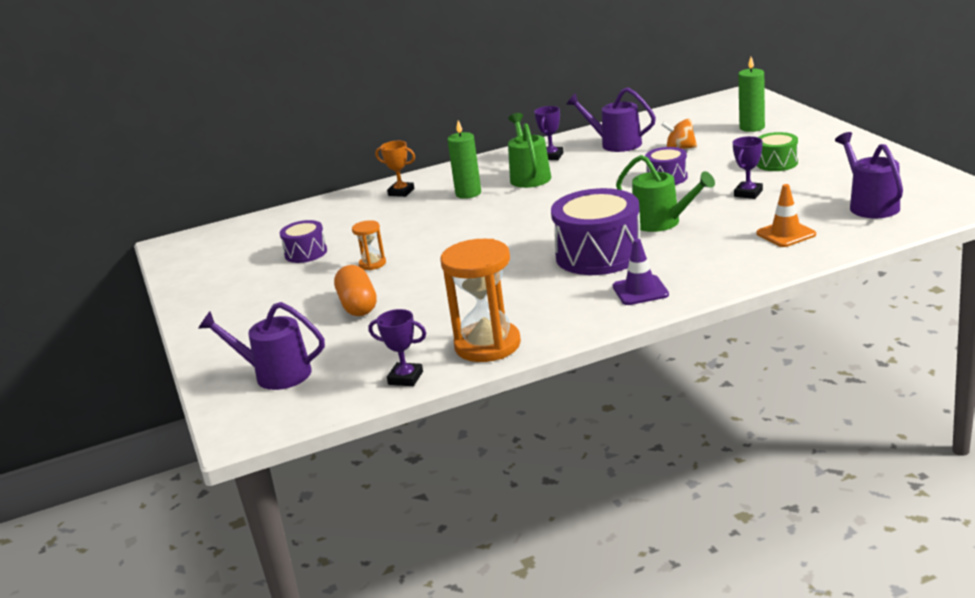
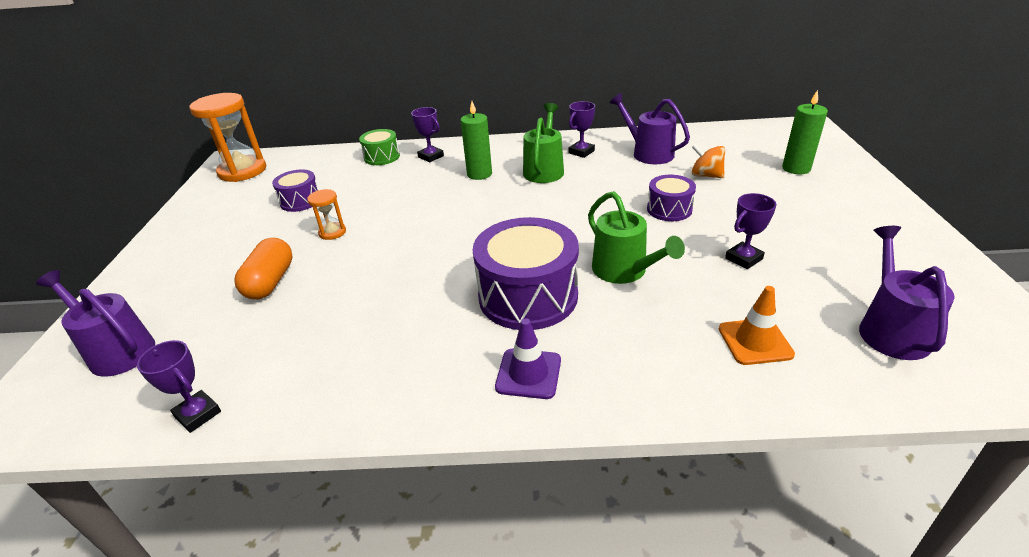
camera: 20 degrees right, 10 degrees up
orange trophy [375,141,415,197] -> purple trophy [411,107,444,162]
orange hourglass [440,239,521,362] -> orange hourglass moved to [189,93,266,182]
green drum [757,132,798,171] -> green drum moved to [359,129,400,165]

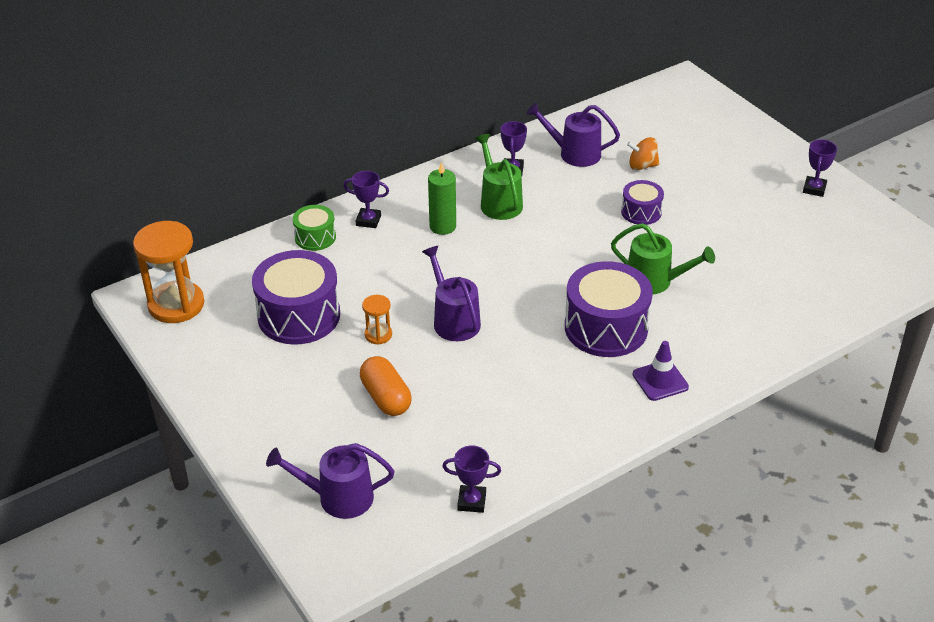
camera: 35 degrees left, 5 degrees up
purple drum [272,170,319,212] -> purple drum [252,250,340,345], size x1.88
orange traffic cone [719,286,795,365] -> none
purple trophy [725,193,776,269] -> purple trophy moved to [803,140,837,197]
green candle [782,90,828,174] -> none
purple watering can [859,226,955,360] -> purple watering can moved to [422,246,481,341]

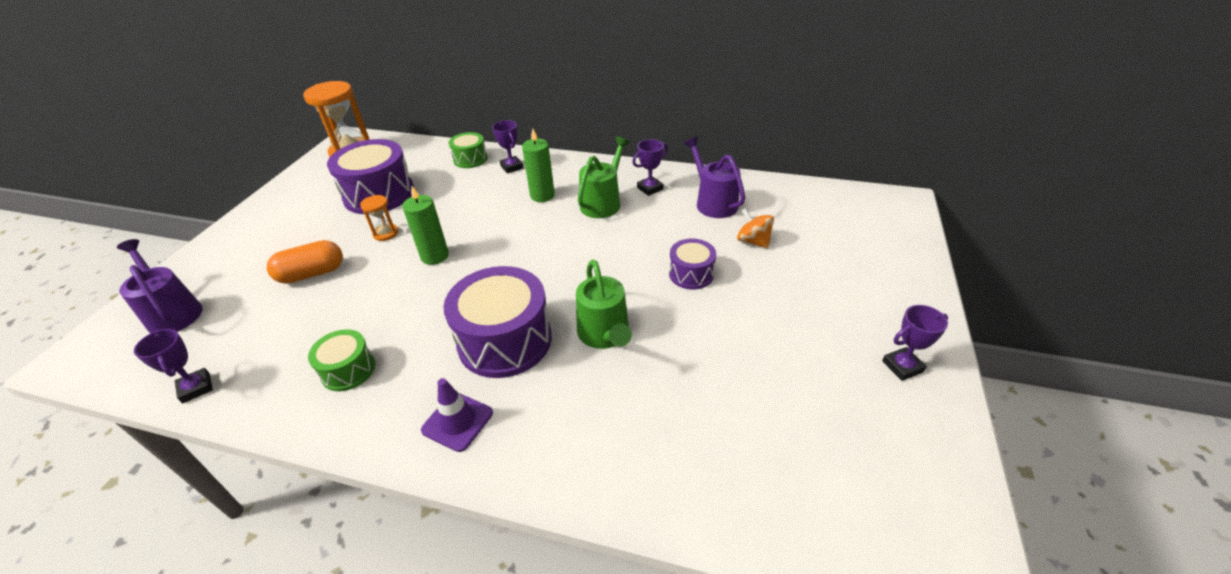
camera: 50 degrees right, 0 degrees up
orange capsule [360,356,411,416] -> orange capsule turned 45 degrees clockwise [267,240,343,284]
purple watering can [422,246,481,341] -> green candle [402,186,449,265]
none -> green drum [308,329,375,391]

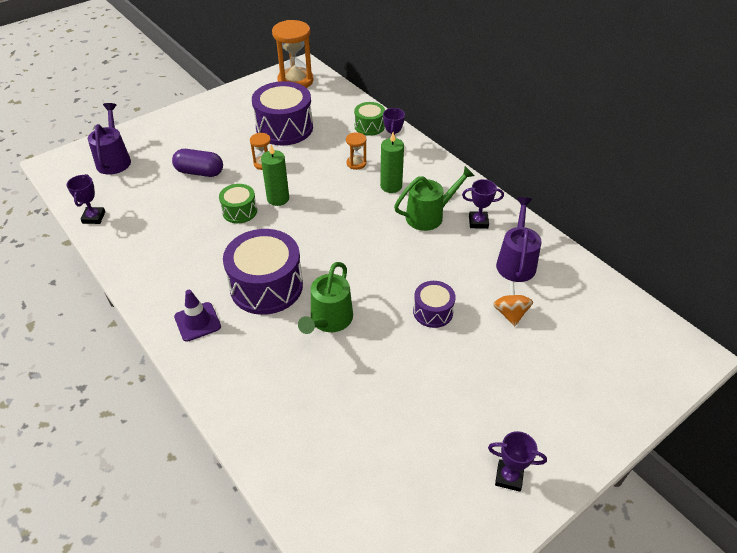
camera: 35 degrees right, 5 degrees up
orange capsule [267,240,343,284] -> purple capsule [172,149,223,177]
green drum [308,329,375,391] -> green drum moved to [219,184,257,223]
none -> orange hourglass [346,132,366,170]

